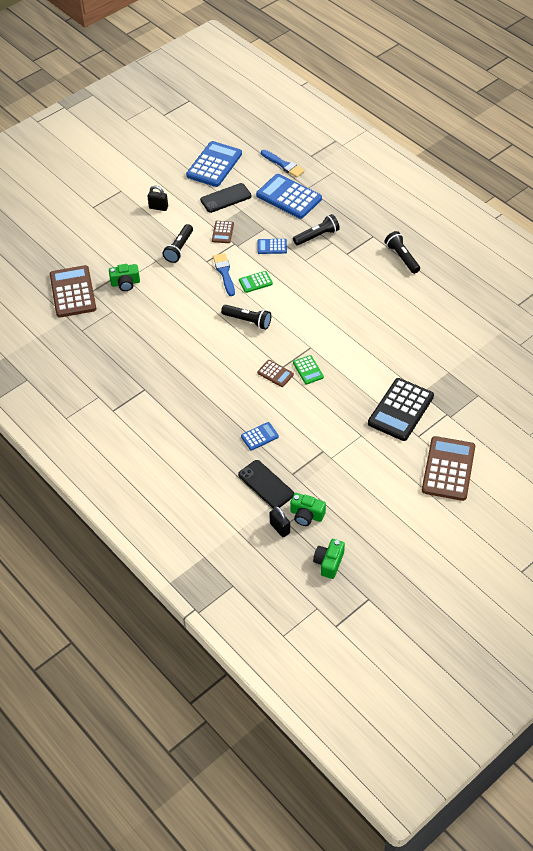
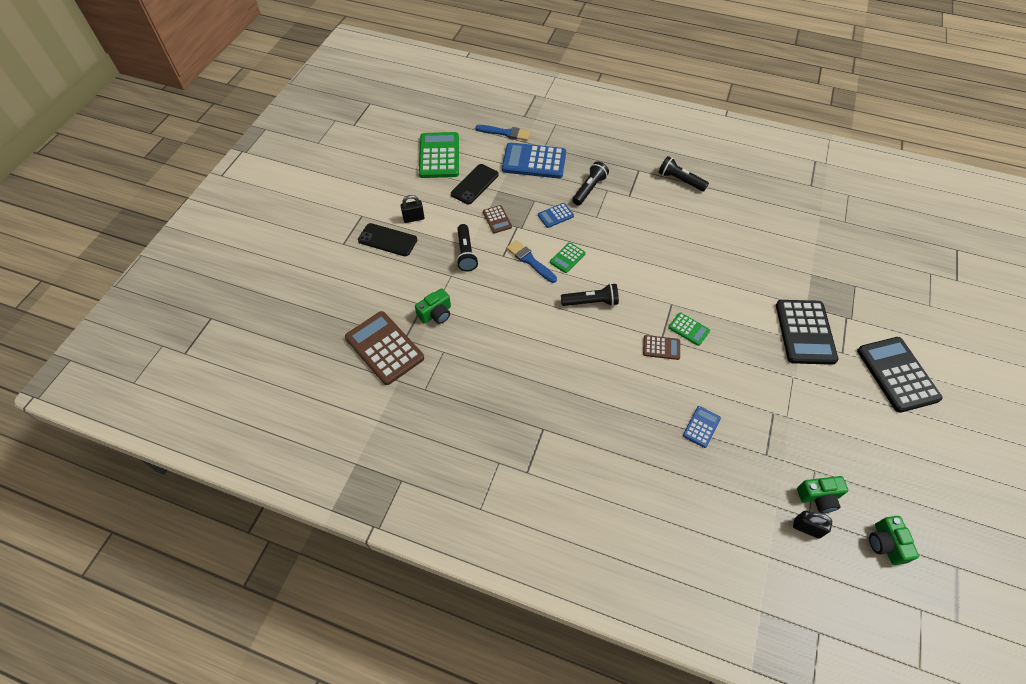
camera: 30 degrees left, 5 degrees up
blue calculator [186,141,242,187] -> green calculator [419,132,459,178]
black phone [238,460,294,509] -> black phone moved to [358,223,417,256]
brown calculator [422,436,475,501] -> black calculator [857,337,943,413]

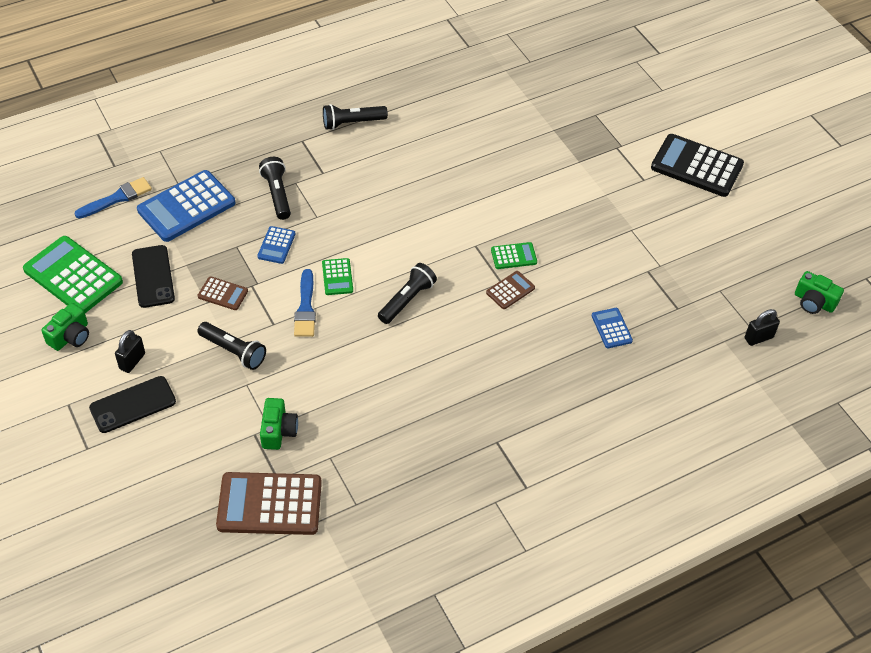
camera: 50 degrees left, 5 degrees down
blue brush [507,240,557,283] -> blue brush turned 90 degrees counterclockwise [294,269,316,337]
black calculator [776,300,838,365] -> none
green camera [797,476,848,513] -> green camera moved to [42,303,89,351]

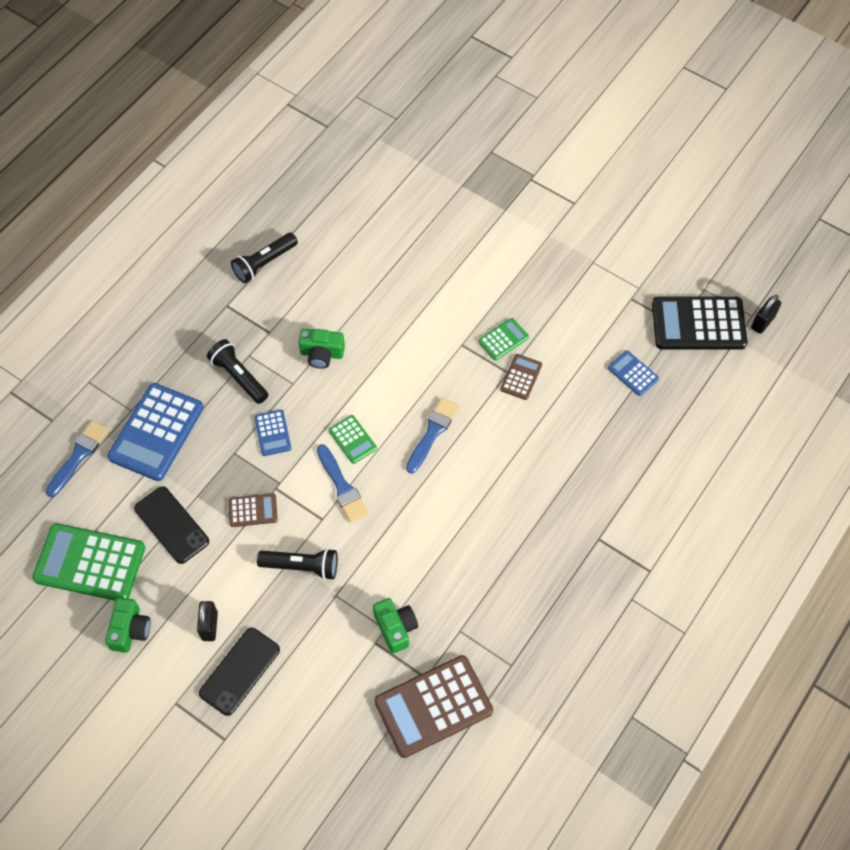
camera: 25 degrees left, 10 degrees up
black flashlight [378,263,437,324] -> blue brush [406,398,459,474]
black calculator [651,134,744,197] -> black calculator moved to [652,296,748,350]
green camera [795,271,844,314] -> green camera moved to [298,329,345,369]

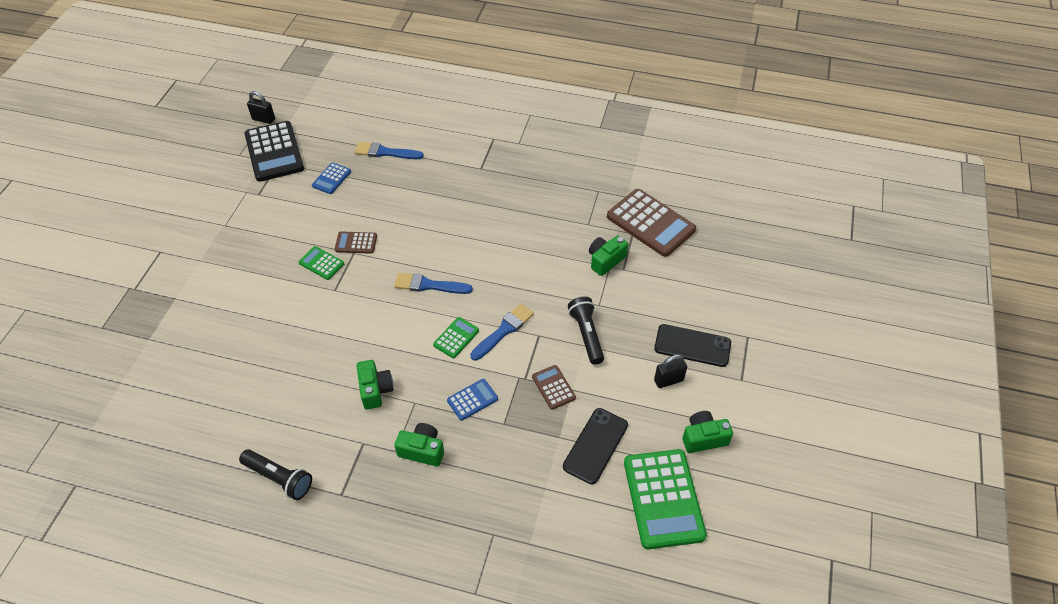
camera: 110 degrees left, 10 degrees down
blue brush [46,420,109,497] -> blue brush moved to [354,142,424,159]
blue calculator [107,383,204,481] -> none
black flashlight [207,339,268,404] -> green camera [394,423,444,466]

